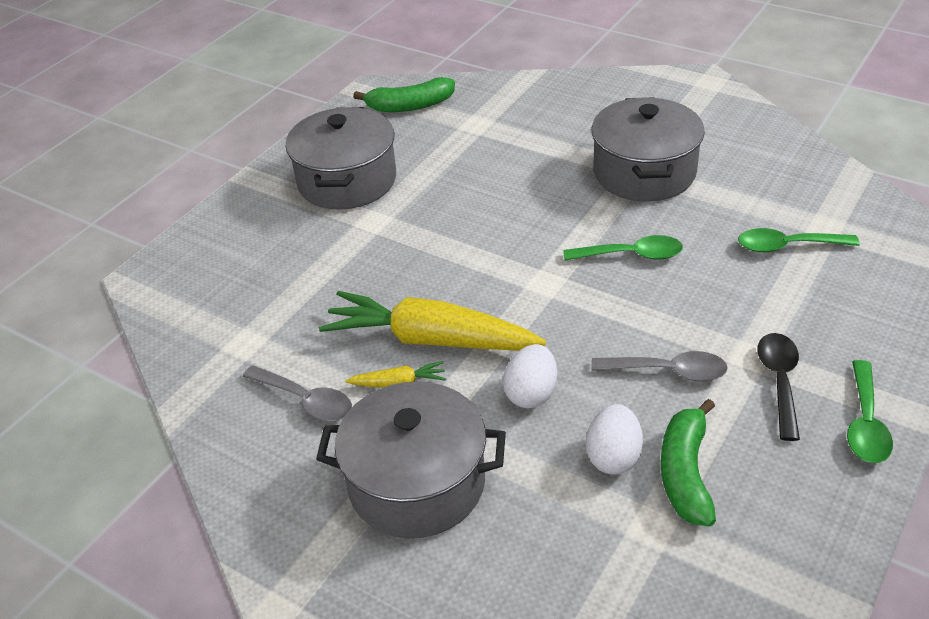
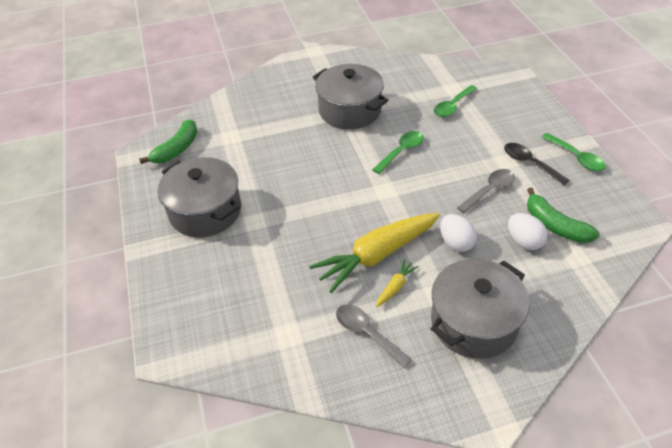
camera: 50 degrees left, 5 degrees up
grey spoon [243,365,352,422] -> grey spoon turned 120 degrees counterclockwise [336,304,412,368]

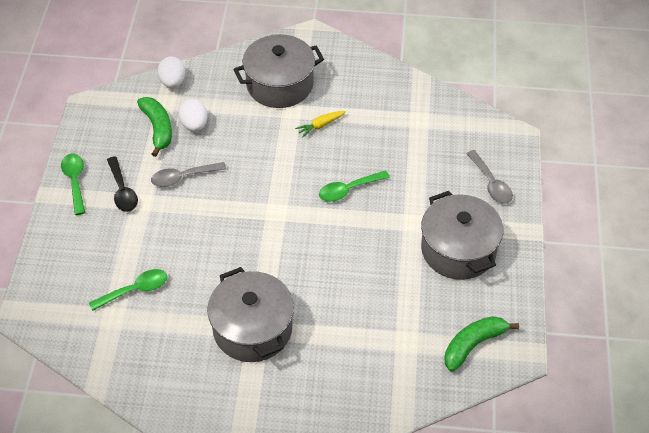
camera: 160 degrees left, 5 degrees up
yellow carrot [309,213,440,293] -> none
grey spoon [336,304,412,368] -> grey spoon moved to [466,150,513,204]
green spoon [372,131,423,174] -> green spoon moved to [319,170,390,202]
white egg [440,214,477,252] -> white egg moved to [158,56,185,88]

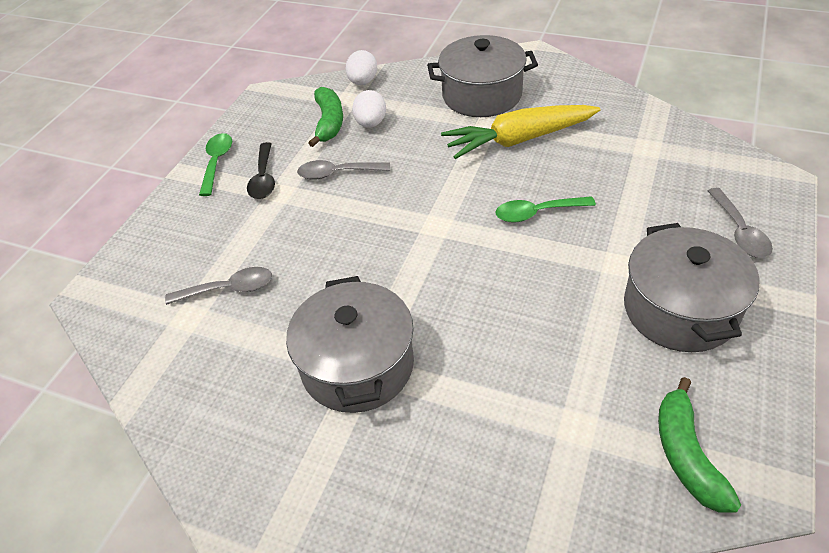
camera: 20 degrees right, 5 degrees down
green spoon [89,269,167,311] -> grey spoon [165,267,272,305]
yellow carrot [295,111,346,137] -> yellow carrot [441,105,601,159], size x2.34
green banana [445,316,519,372] -> green banana turned 75 degrees counterclockwise [658,377,741,513]

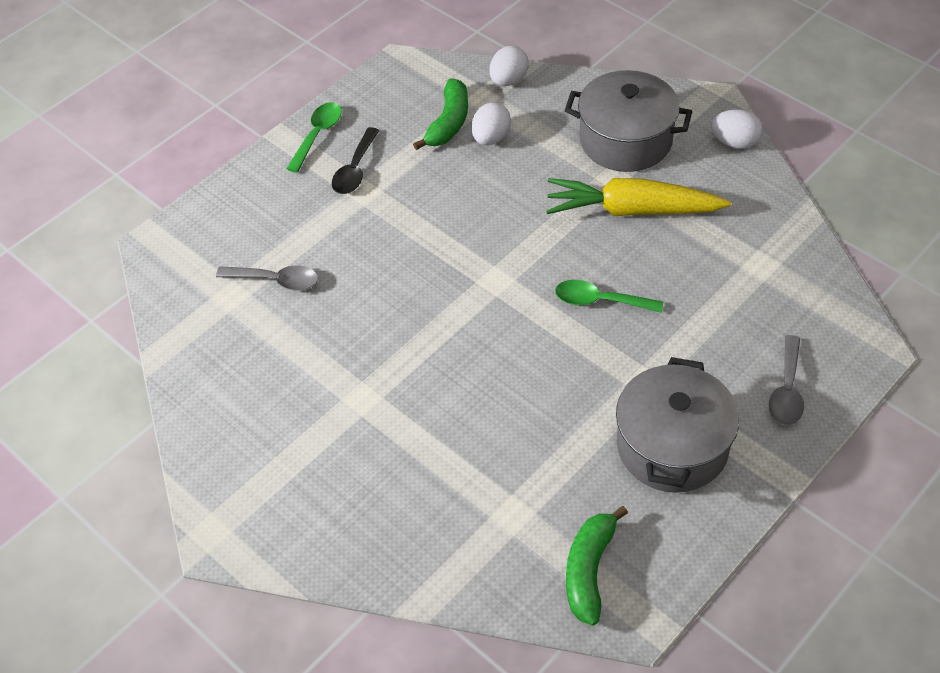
camera: 20 degrees right, 5 degrees up
grey pot [286,276,414,413] -> none
grey spoon [297,160,390,180] -> none
none -> white egg [711,109,763,149]

